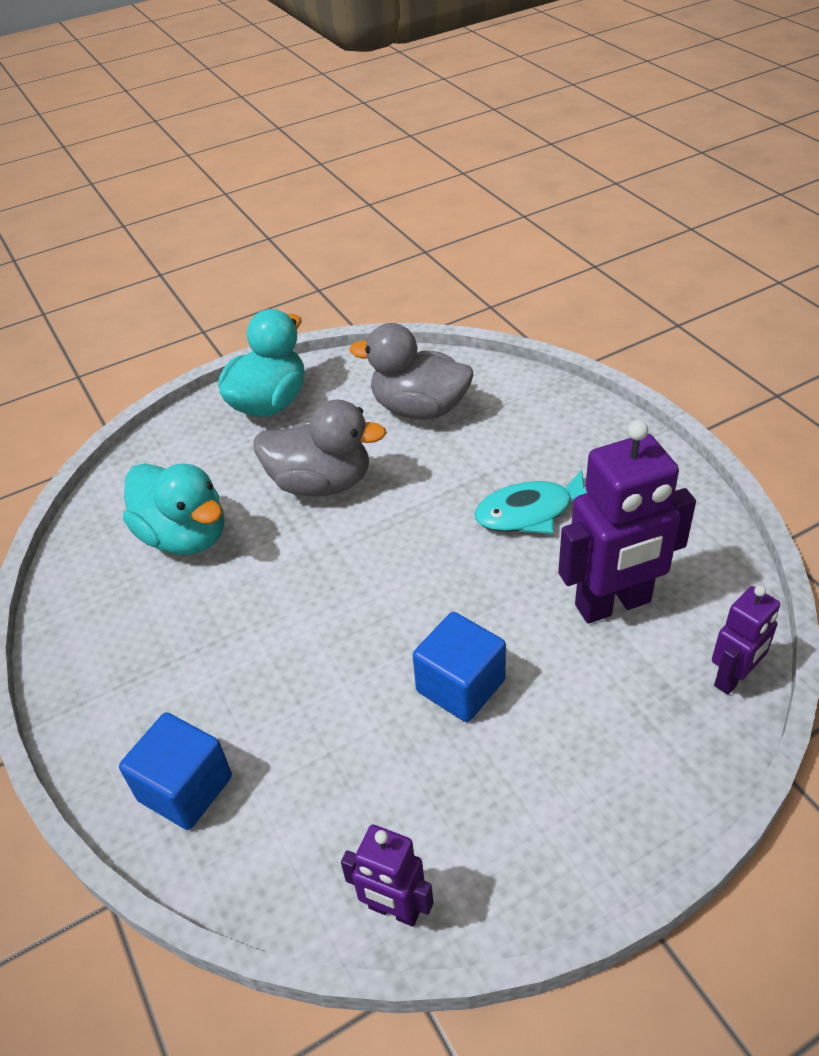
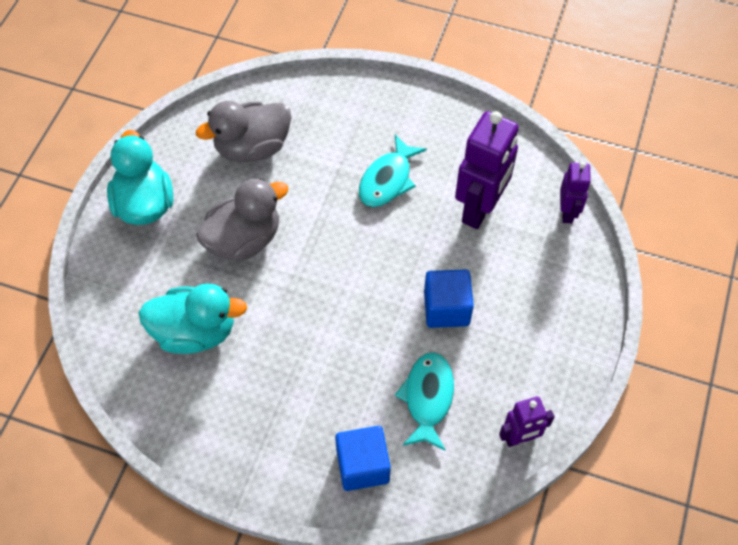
camera: 45 degrees left, 15 degrees up
none -> turquoise fish [395,352,454,451]

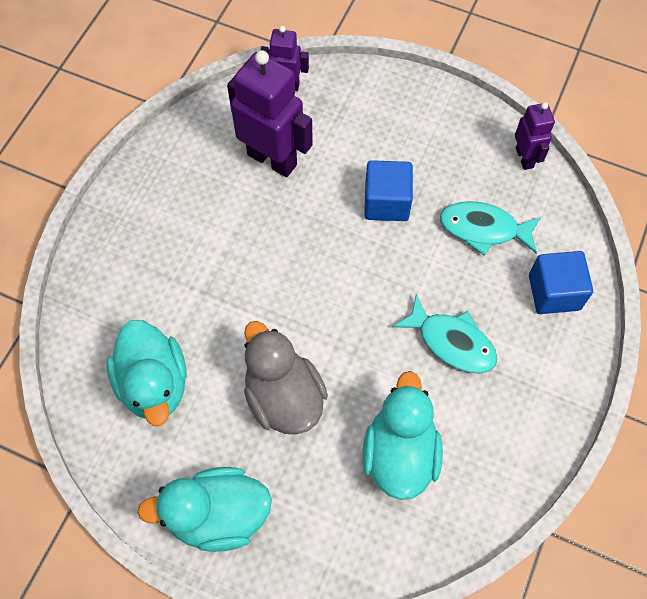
camera: 85 degrees left, 5 degrees up
grey duck [196,101,291,162] -> turquoise duck [106,320,187,426]
turquoise fish [359,134,427,207] -> turquoise fish moved to [393,294,497,373]

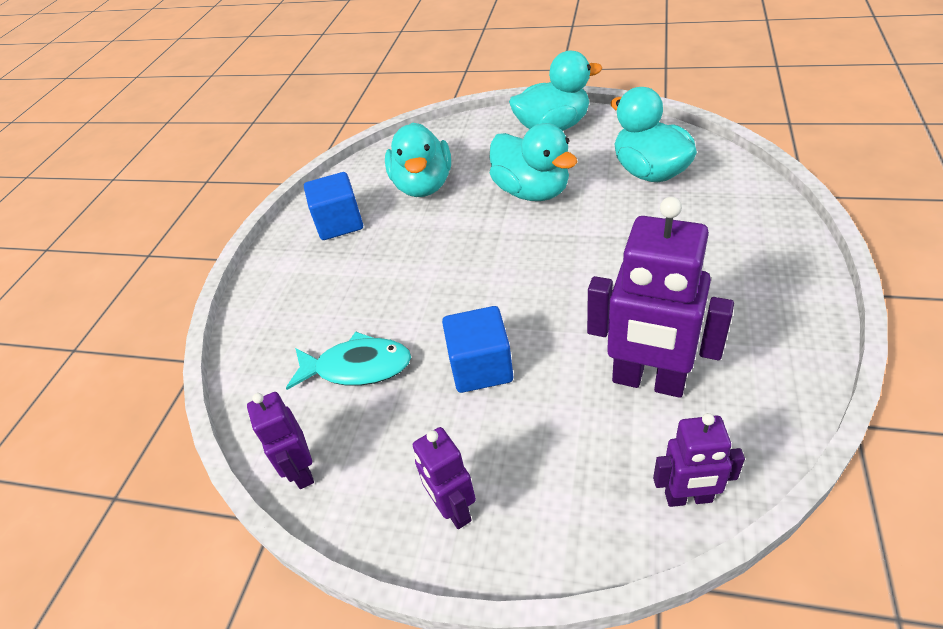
camera: 175 degrees right, 20 degrees down
grey duck [244,321,328,435] -> turquoise duck [490,123,578,201]
turquoise fish [393,294,497,373] -> none
blue cube [529,251,593,314] -> blue cube moved to [304,172,363,240]
none -> purple robot [413,427,476,529]

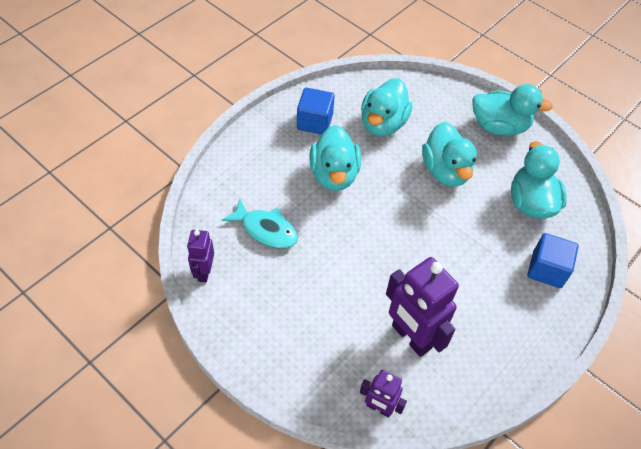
camera: 20 degrees right, 10 degrees up
purple robot [413,427,476,529] -> none
blue cube [442,306,513,393] -> blue cube moved to [528,233,579,288]
none -> turquoise duck [309,125,361,191]

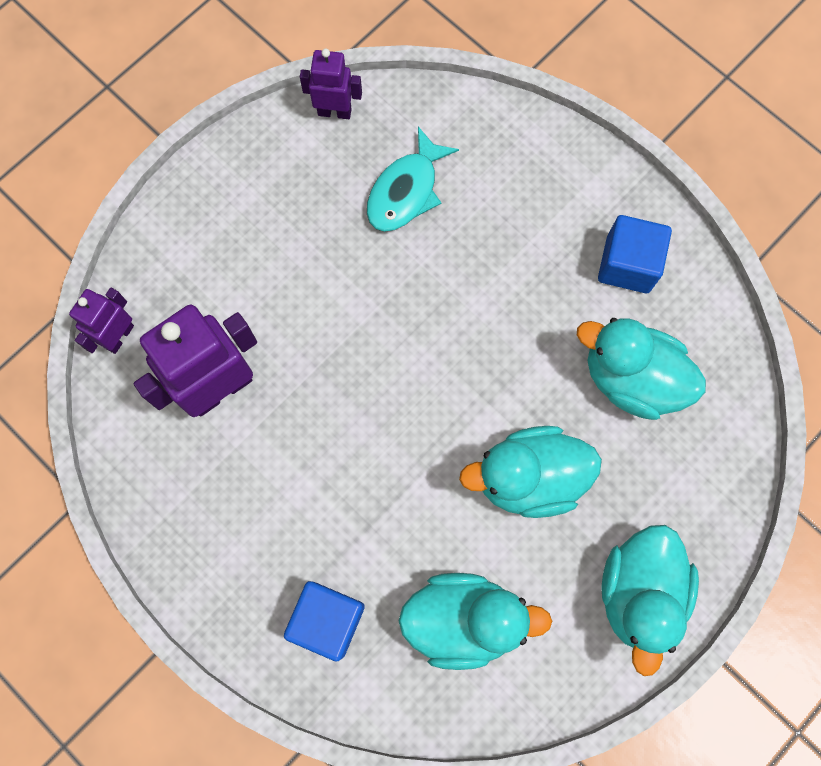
camera: 95 degrees right, 20 degrees up
turquoise duck [309,125,361,191] -> none

